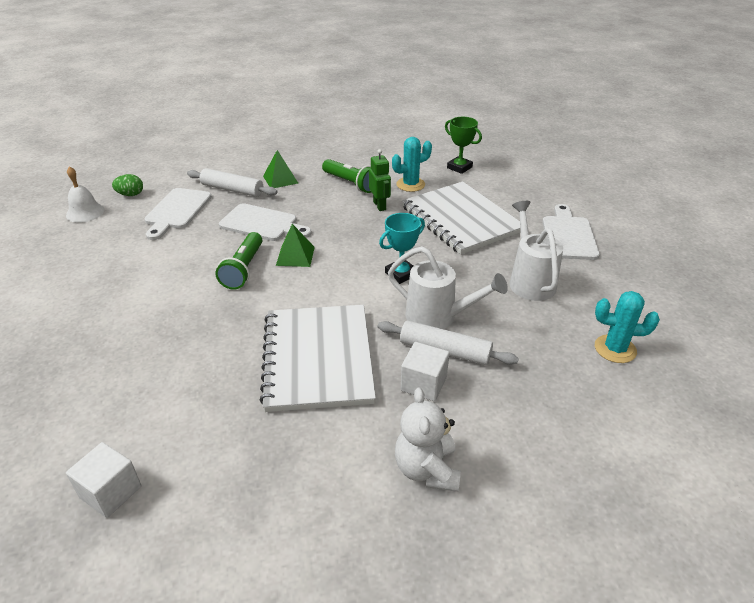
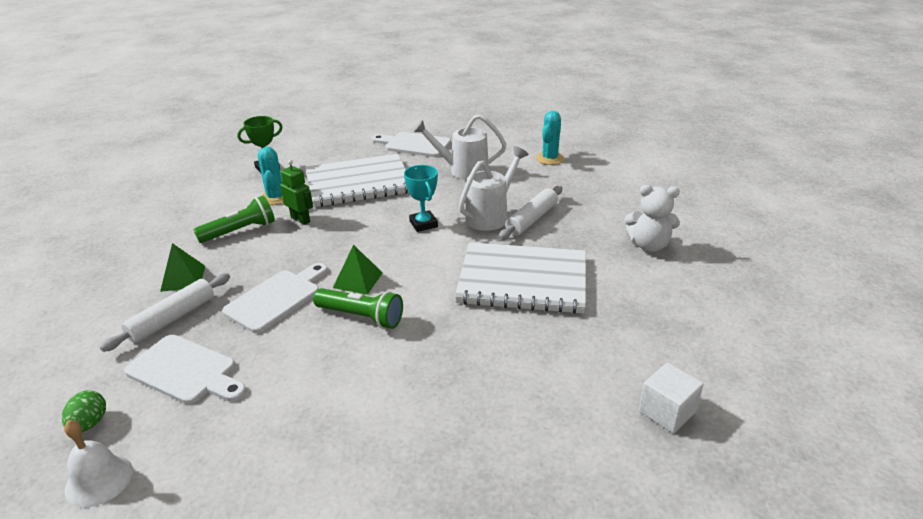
camera: 75 degrees left, 5 degrees down
green robot [369,149,391,211] -> green robot turned 45 degrees clockwise [280,160,313,225]
white cube [401,342,449,401] -> none

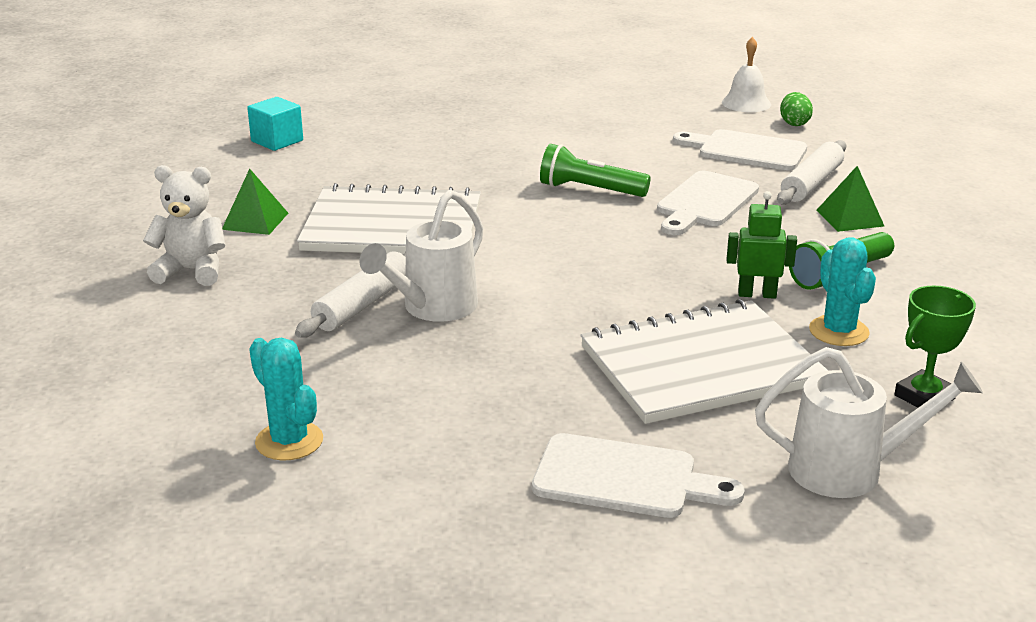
camera: 175 degrees right, 5 degrees down
green robot [280,160,313,225] -> green robot turned 150 degrees clockwise [727,191,797,299]
green pyramid [333,245,383,295] -> green pyramid moved to [222,169,288,235]
turquoise trophy [404,165,438,232] -> none
white watering can [413,114,506,180] -> white watering can moved to [755,347,983,498]
turquoise cactus [536,111,564,165] -> turquoise cactus turned 60 degrees counterclockwise [249,338,323,461]
white cube [639,363,704,433] -> turquoise cube [247,97,303,151]

